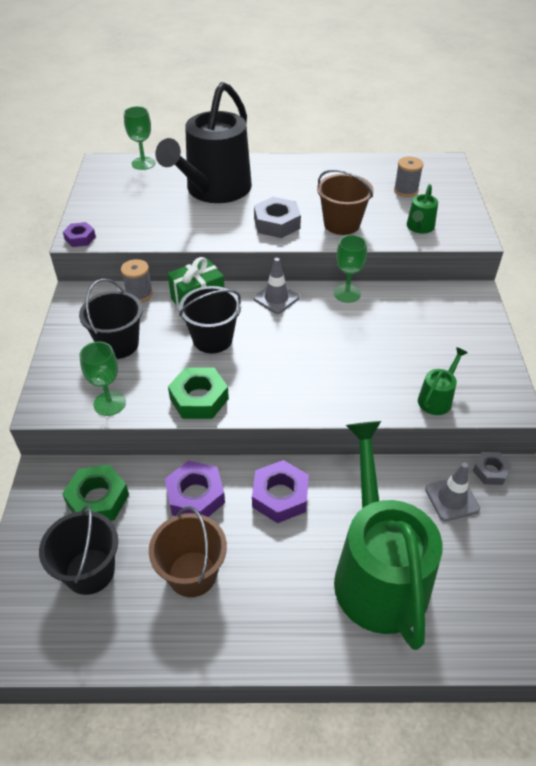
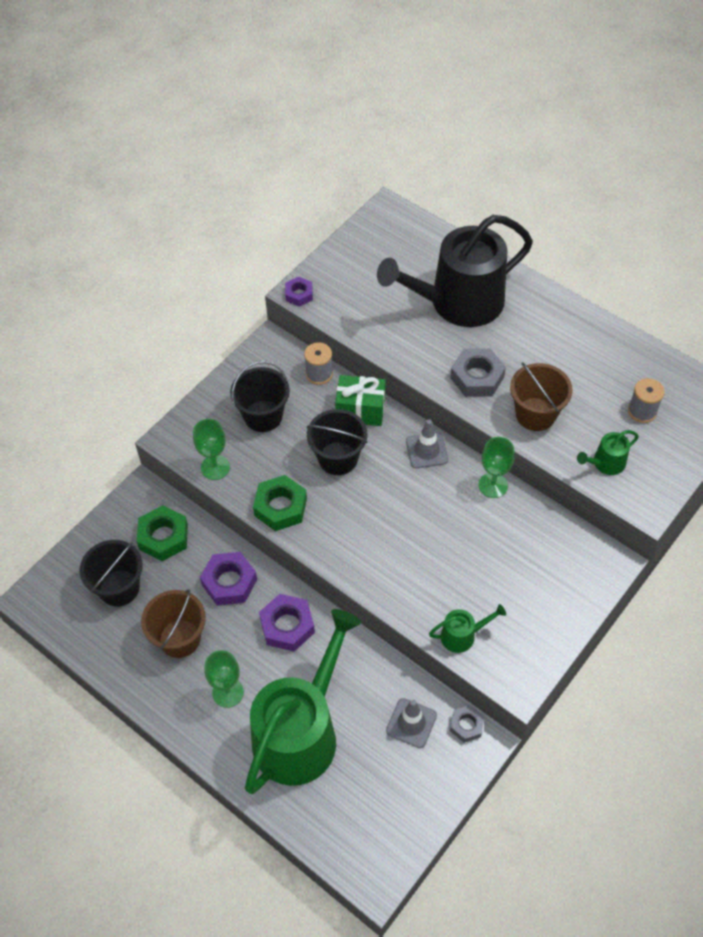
camera: 40 degrees right, 10 degrees up
green goblet [124,106,155,170] -> green goblet moved to [205,650,244,708]

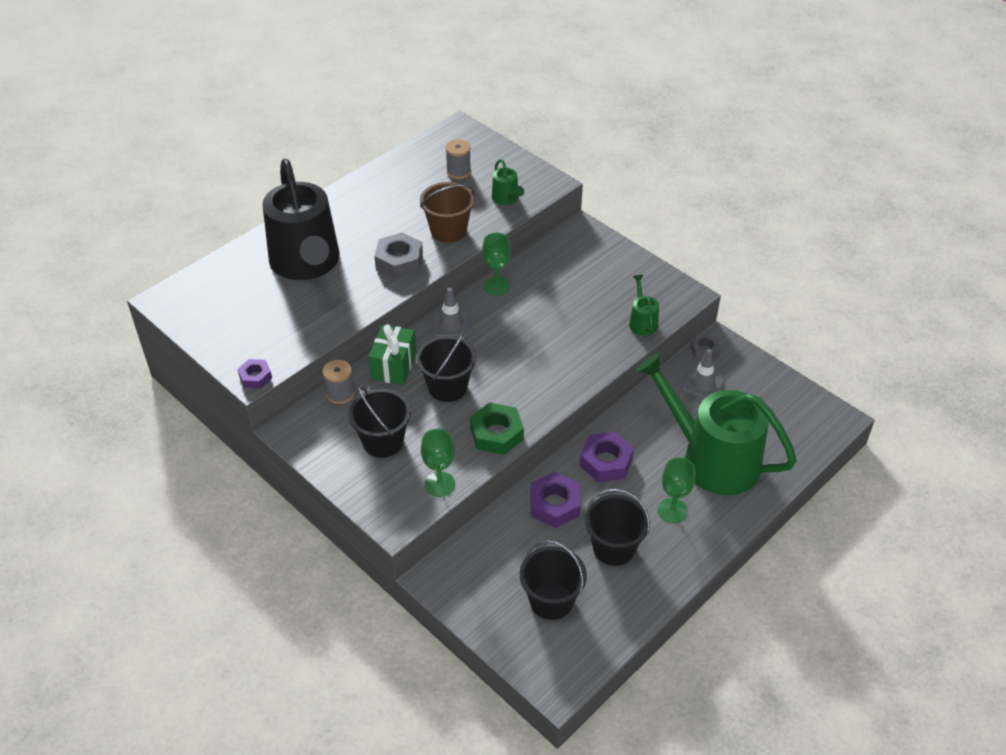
camera: 85 degrees left, 10 degrees down
green nut [137,505,188,561] -> none
brown bucket [141,589,206,658] -> black bucket [585,489,650,566]

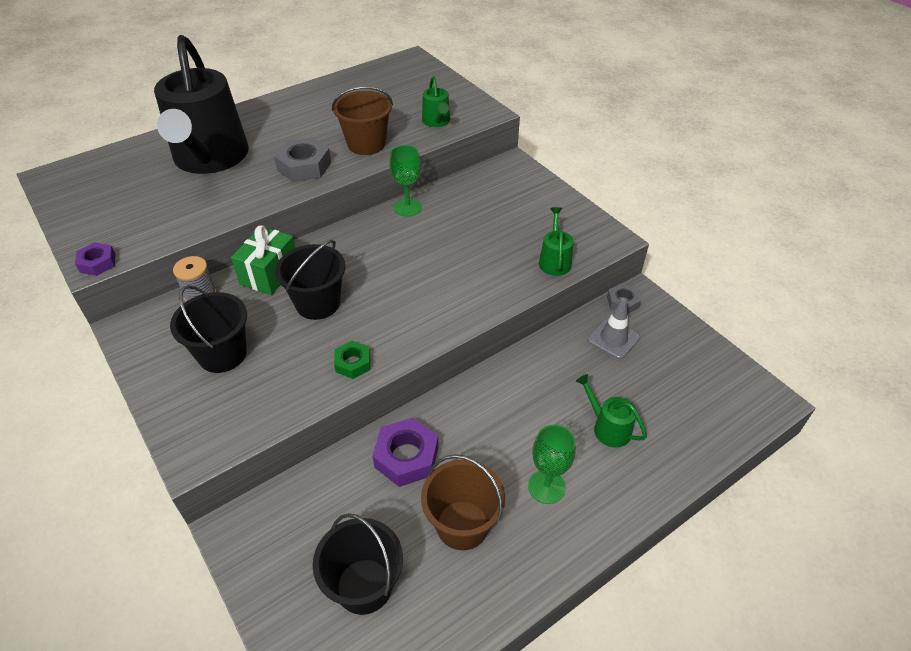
camera: 10 degrees right, 0 degrees up
green goblet [421,429,455,497] -> none
grey traffic cone [433,288,470,337] -> none
grey spool [445,139,471,179] -> none
green nut [470,402,524,455] -> green nut [334,341,370,379], size x0.60
purple nut [580,432,634,482] -> none
black bucket [585,489,650,566] -> brown bucket [421,454,505,550]
green watering can [636,353,797,495] -> green watering can [576,374,647,448], size x0.41

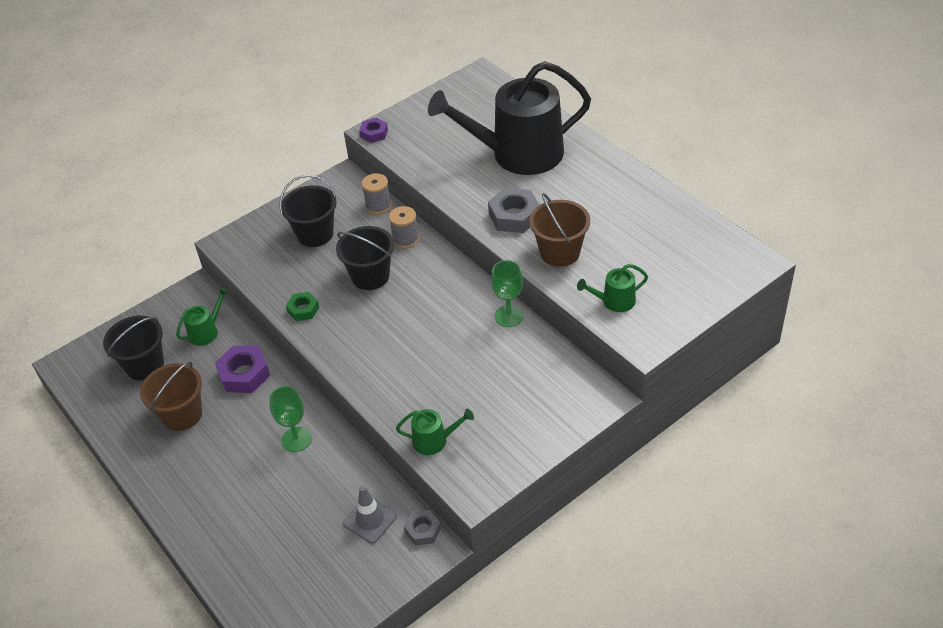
camera: 90 degrees right, 0 degrees up
green gift [231,225,295,295] -> grey spool [389,206,419,249]
green goblet [528,425,576,504] -> green goblet moved to [269,386,312,452]
green watering can [576,374,647,448] -> green watering can moved to [176,287,229,346]

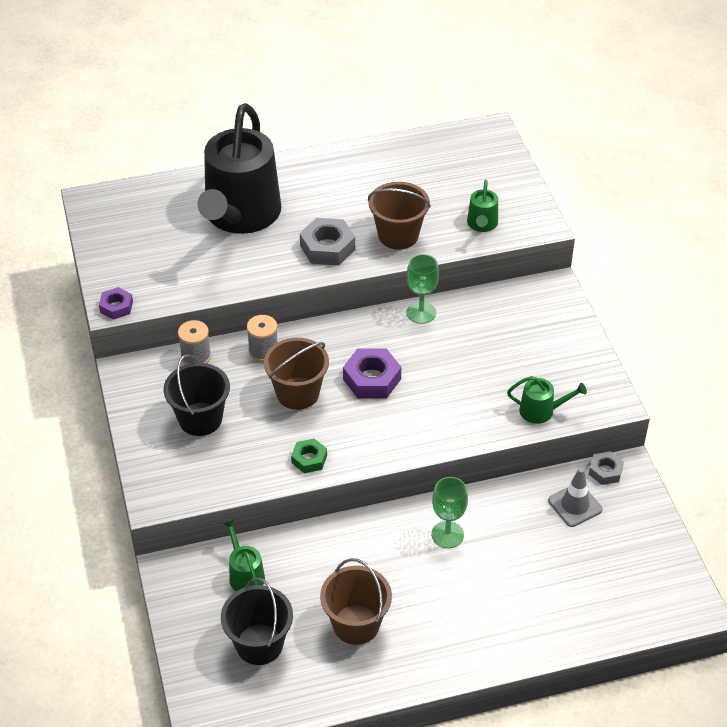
camera: 70 degrees left, 0 degrees up
purple nut [215,345,270,393] -> purple nut moved to [343,348,401,398]
black bucket [336,226,394,290] -> brown bucket [264,338,329,410]
green watering can [396,409,474,455] -> green watering can turned 75 degrees clockwise [507,376,587,424]

